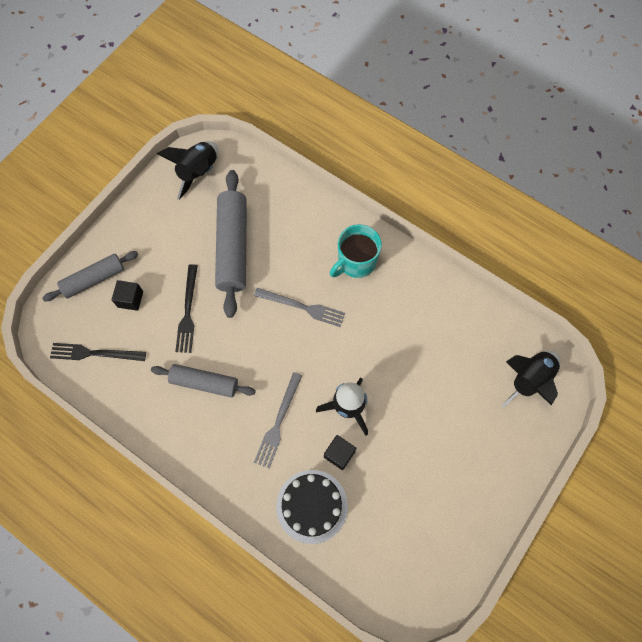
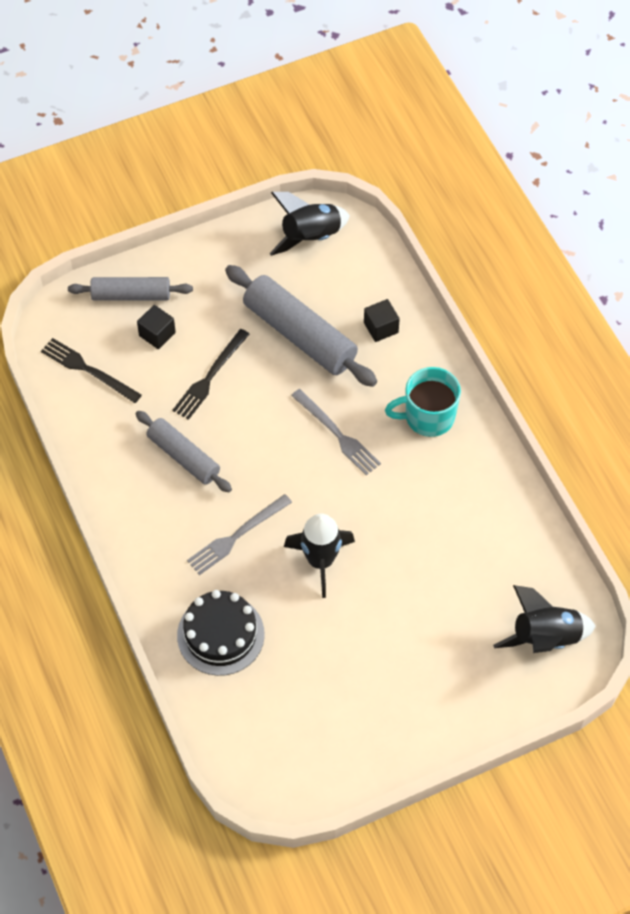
camera: 30 degrees right, 10 degrees down
grey rolling pin [215,170,247,318] -> grey rolling pin turned 75 degrees counterclockwise [225,265,377,387]
black cube [324,435,356,470] -> black cube moved to [364,299,400,342]

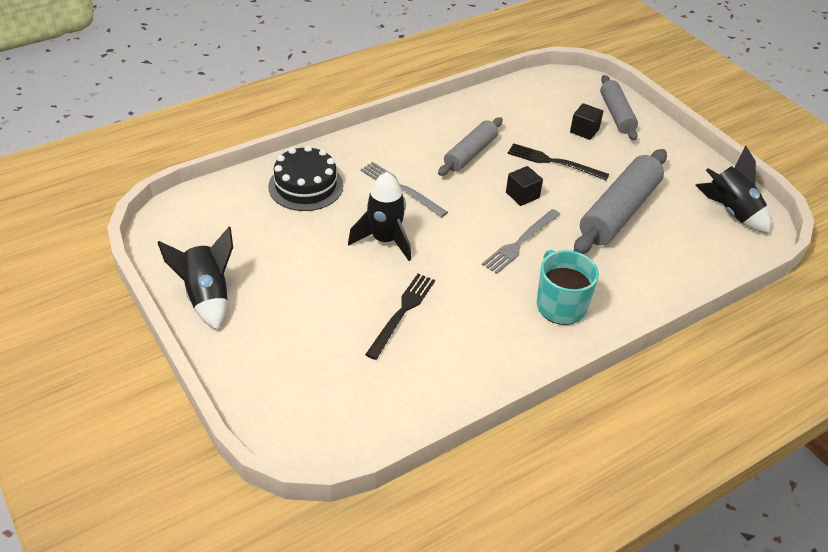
camera: 80 degrees right, 15 degrees down
black fork [41,338,142,403] -> black fork moved to [365,274,435,360]
black cube [364,299,400,342] -> black cube moved to [506,166,543,206]
black rocket [493,585,596,653] -> black rocket moved to [157,227,233,330]

